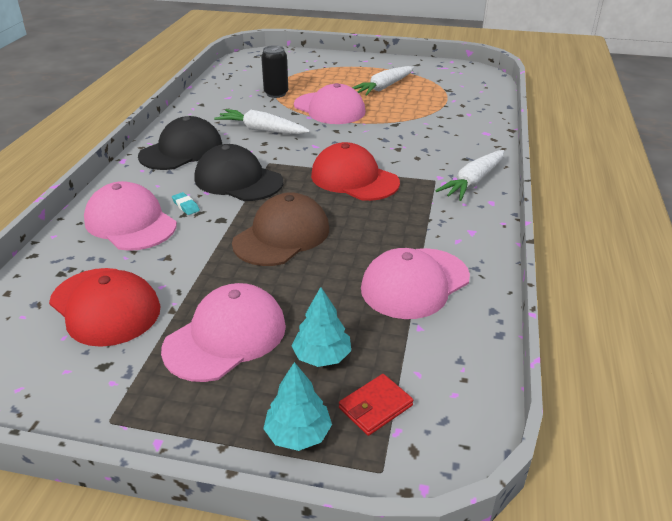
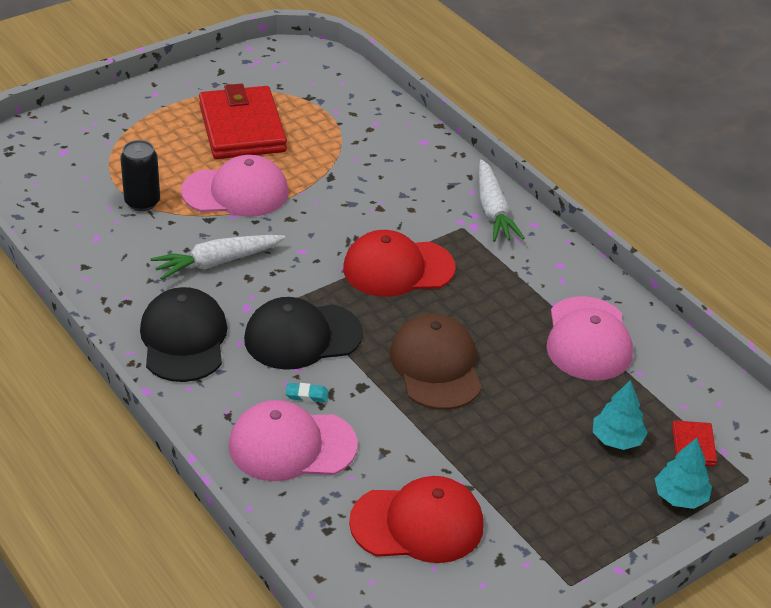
camera: 50 degrees left, 5 degrees up
pink cap [161,283,286,382] -> none
white carrot [352,66,414,96] -> red wallet [199,84,287,159]

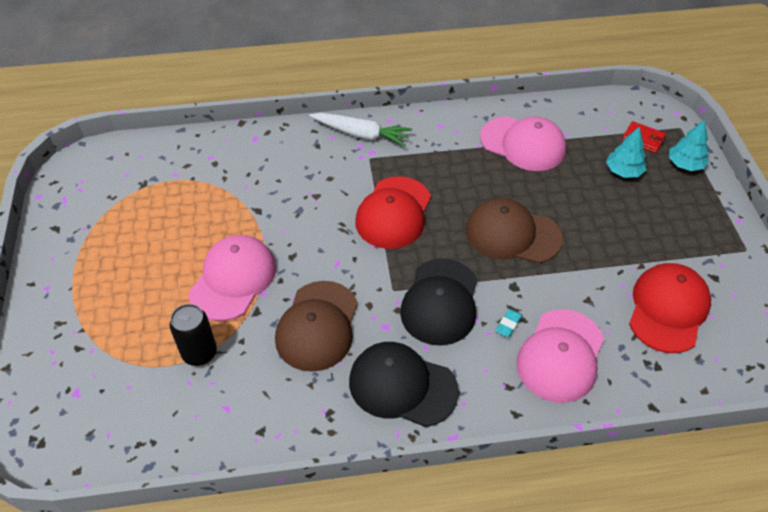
camera: 60 degrees left, 10 degrees up
white carrot [151,235,285,280] -> brown cap [275,281,358,372]
red wallet [199,84,287,159] -> none

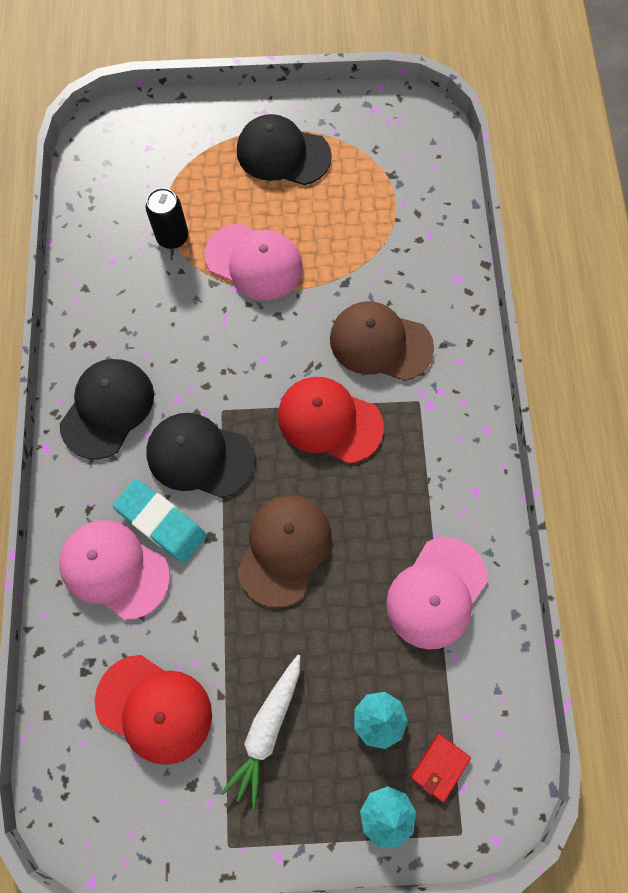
camera: 95 degrees right, 20 degrees up
brown cap [275,281,358,372] -> brown cap moved to [330,301,434,381]
white carrot [309,113,412,147] -> white carrot moved to [221,655,300,809]
turquoise eraser [495,309,523,337] -> turquoise eraser [113,479,207,563], size x2.40
none -> black cap [237,114,332,185]

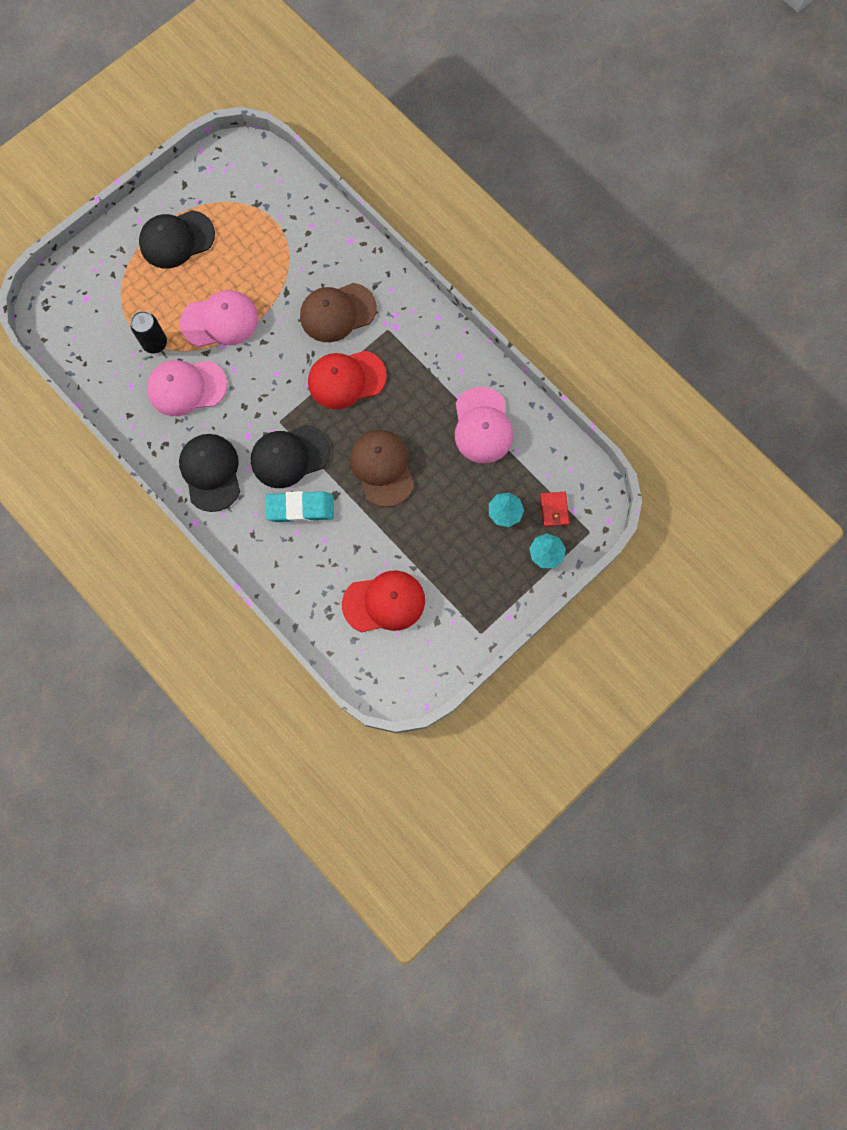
camera: 40 degrees left, 5 degrees up
pink cap [59,520,170,620] -> pink cap moved to [147,360,227,416]
white carrot [221,655,300,809] -> none

